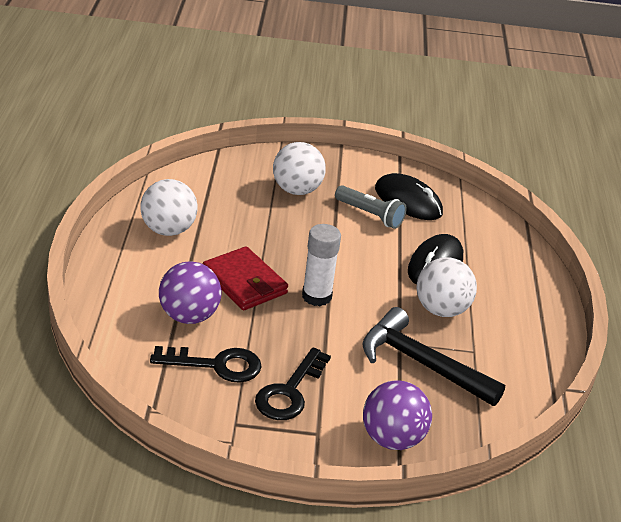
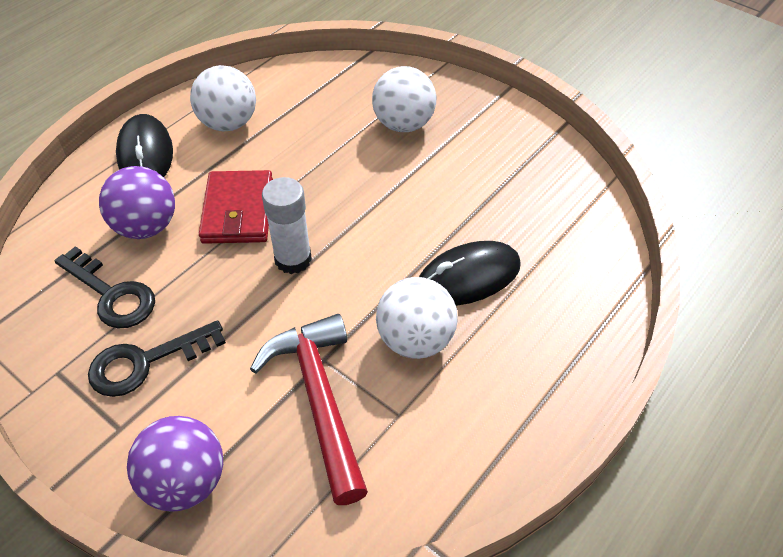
camera: 40 degrees right, 15 degrees up
grey flashlight [335,185,406,229] -> none
black hammer [362,307,505,406] -> red hammer [250,314,368,505]
black mouse [375,173,443,220] -> black mouse moved to [116,114,173,177]

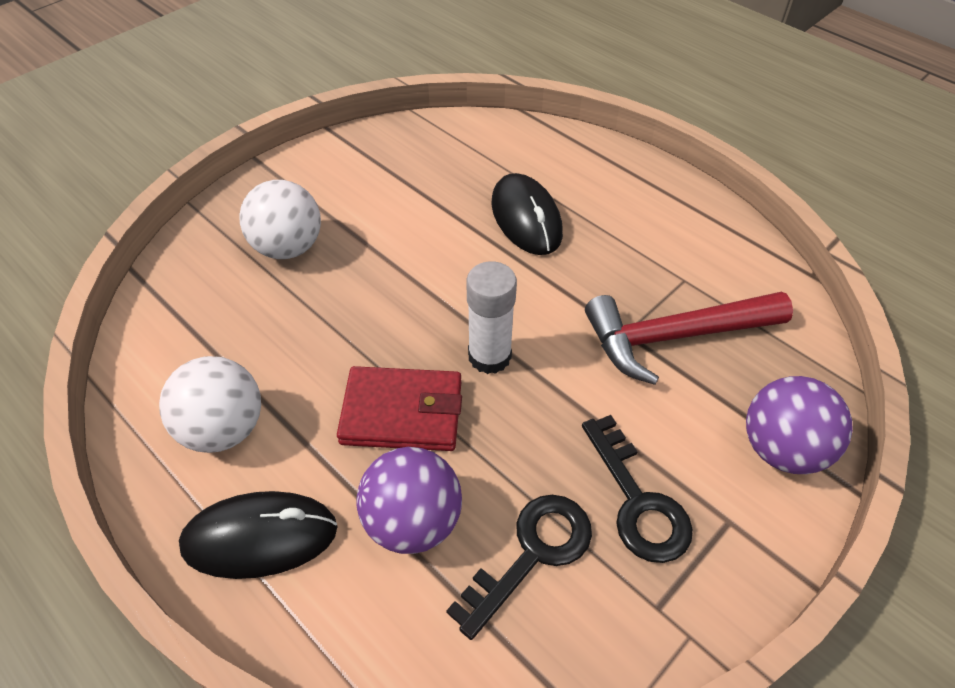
camera: 85 degrees left, 0 degrees up
white ball [376,277,458,359] -> none

